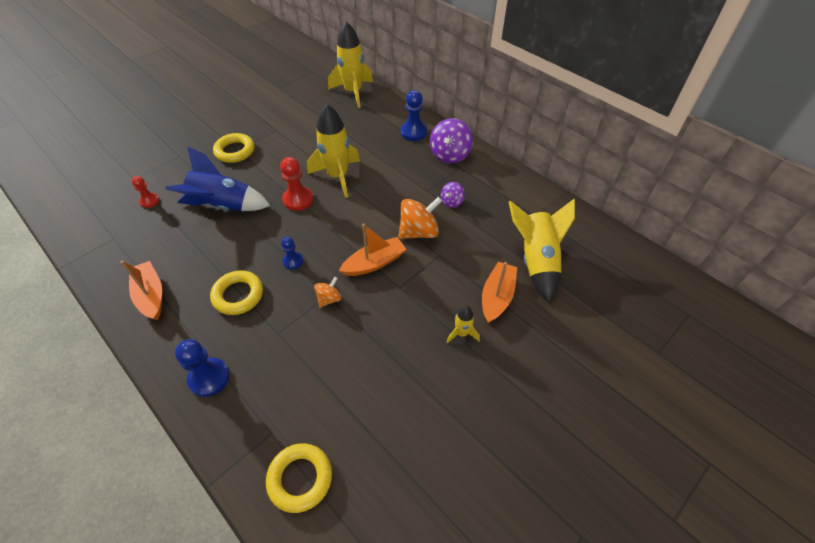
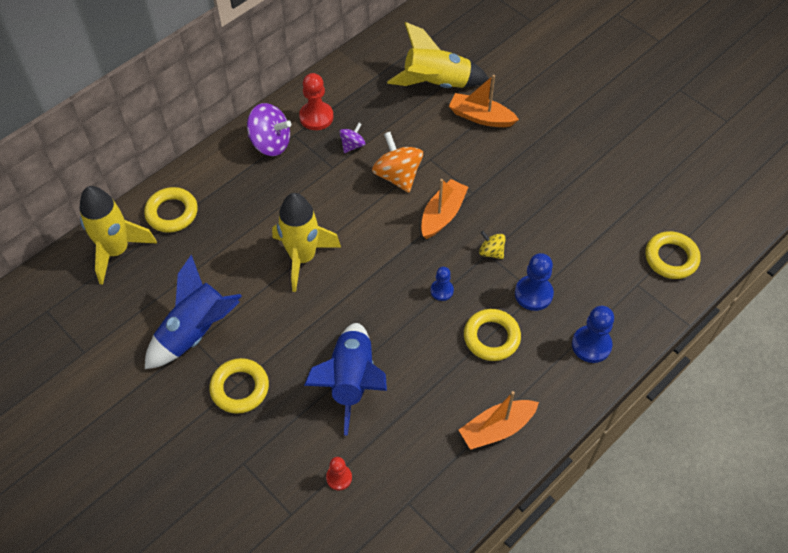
camera: 90 degrees left, 5 degrees up
red pawn [280,157,313,211] -> red pawn moved to [299,73,334,130]
orange spinning top [314,277,342,308] -> yellow spinning top [479,231,506,259]
orange boat [339,223,406,276] -> orange boat turned 60 degrees clockwise [421,179,468,239]
blue pawn [401,90,427,141] -> blue pawn moved to [515,253,554,311]
purple spinning top [441,182,465,208] -> purple spinning top turned 90 degrees counterclockwise [339,123,365,153]
yellow rocket [447,306,480,343] -> none
none -> yellow ring [144,187,198,233]
none -> blue rocket [145,254,242,369]

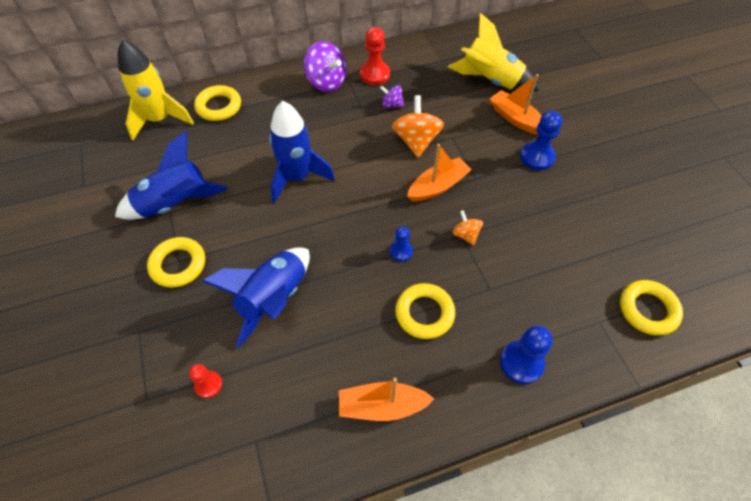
camera: 25 degrees right, 0 degrees up
yellow rocket [272,193,341,292] -> blue rocket [269,101,335,203]
purple spinning top [339,123,365,153] -> purple spinning top turned 135 degrees counterclockwise [380,85,404,108]
yellow spinning top [479,231,506,259] -> orange spinning top [452,210,483,245]
blue pawn [515,253,554,311] -> blue pawn moved to [520,111,562,170]

